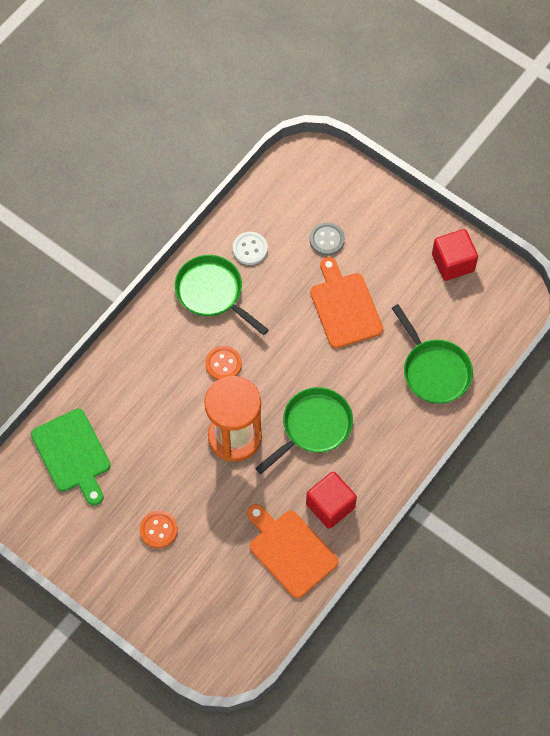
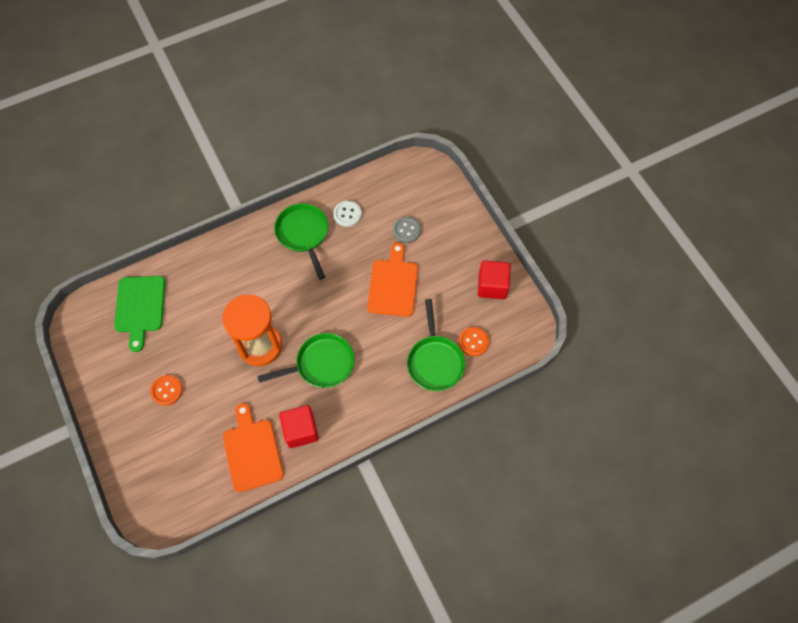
camera: 25 degrees right, 0 degrees up
orange button [205,346,242,380] -> orange button moved to [459,327,489,356]

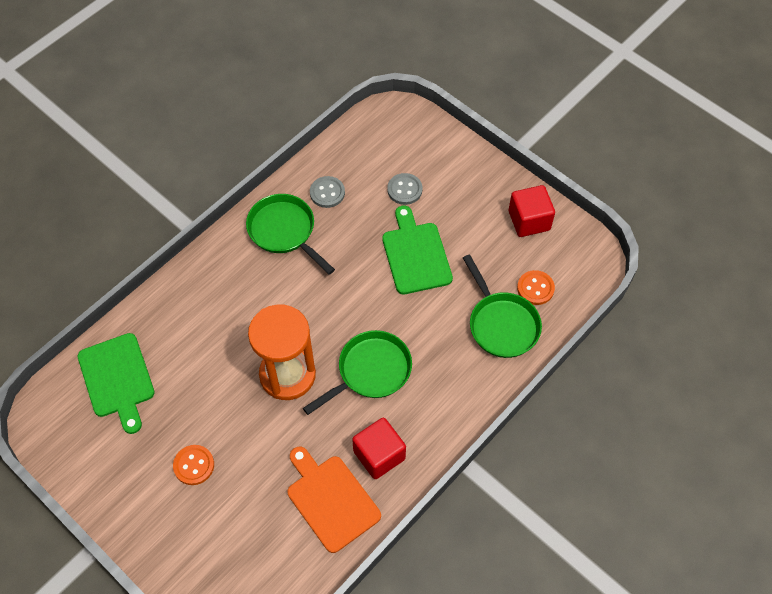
camera: 20 degrees left, 5 degrees down
white button [333,201,362,227] -> grey button [310,176,345,208]
orange cutting board [367,243,418,317] -> green cutting board [382,206,453,294]

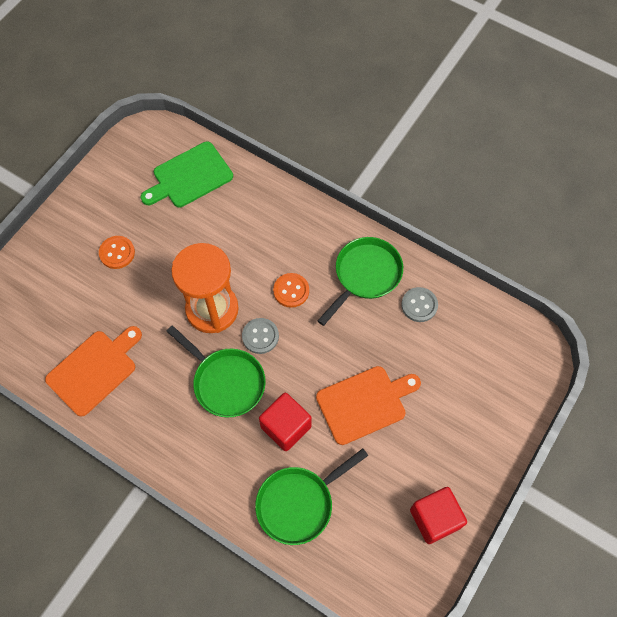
camera: 80 degrees right, 5 degrees up
red cube [352,418,406,479] -> red cube moved to [259,393,311,451]
green cutting board [382,206,453,294] -> orange cutting board [316,366,421,445]
grey button [387,173,422,205] -> grey button moved to [242,318,279,354]
orange button [517,270,555,305] -> orange button moved to [273,273,309,308]

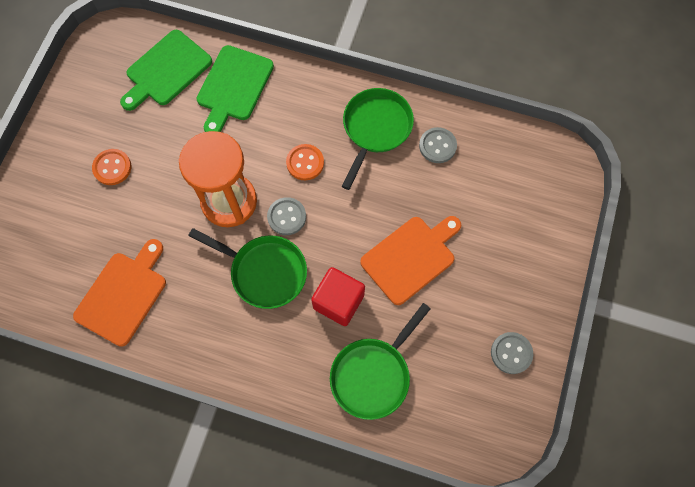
camera: 15 degrees left, 5 degrees up
red cube [410,487,467,544] -> grey button [491,332,533,374]
none -> green cutting board [197,45,274,132]

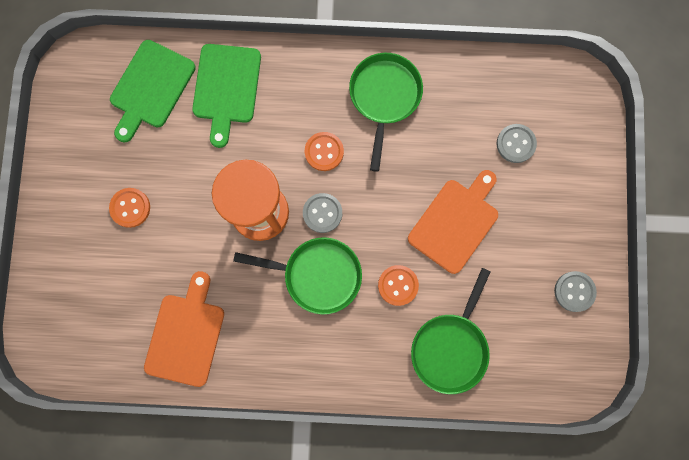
camera: 15 degrees left, 10 degrees up
red cube [311,267,365,326] -> orange button [378,265,419,306]
grey button [419,127,457,163] -> grey button moved to [497,124,537,163]

